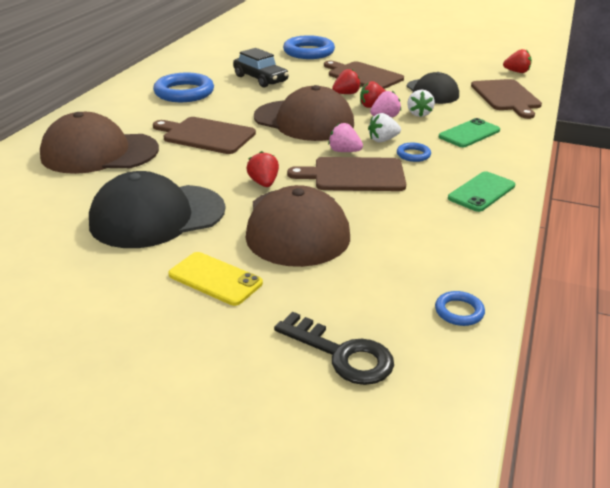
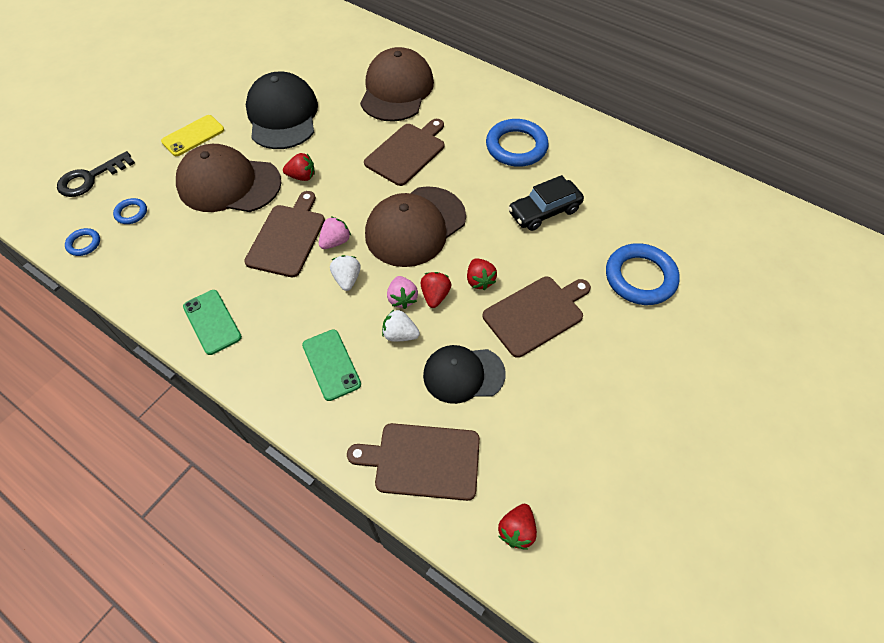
camera: 105 degrees right, 25 degrees up
blue ring [397,142,431,162] -> blue ring moved to [113,198,147,224]

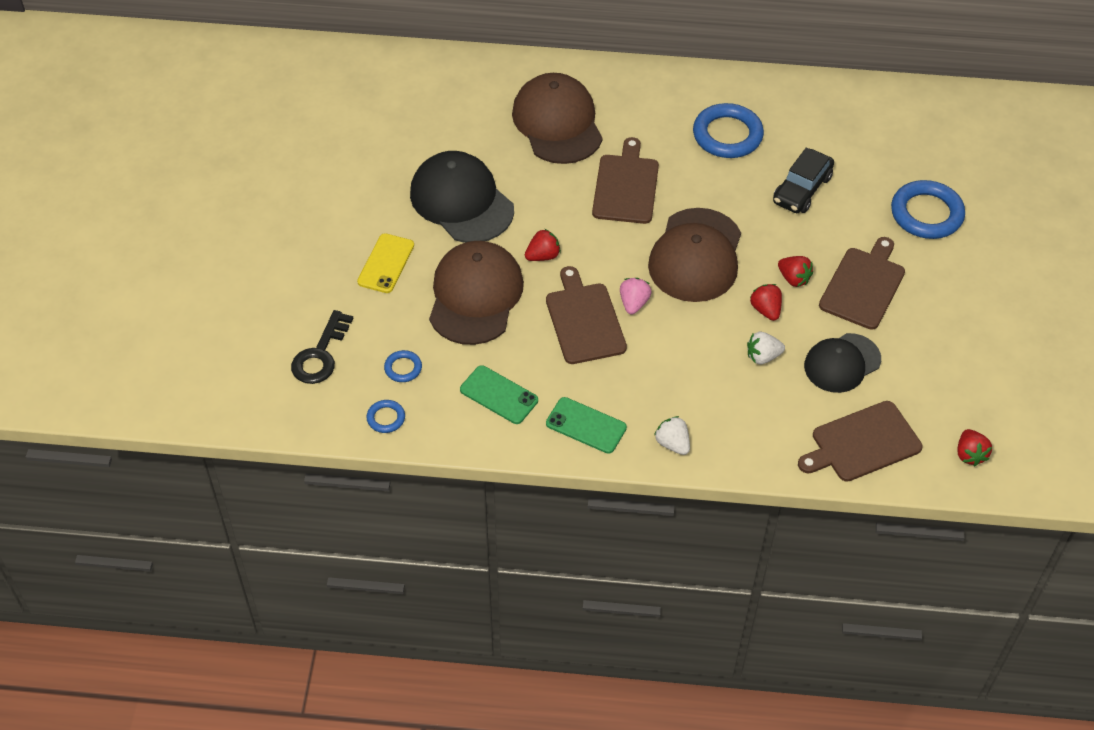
camera: 30 degrees left, 5 degrees down
brown cap [176,144,282,212] -> brown cap turned 120 degrees clockwise [429,241,524,345]
green phone [302,329,361,401] -> green phone moved to [460,365,538,424]
white strawberry [330,255,361,291] -> white strawberry moved to [654,416,690,455]
pink strawberry [387,276,418,309] -> none

